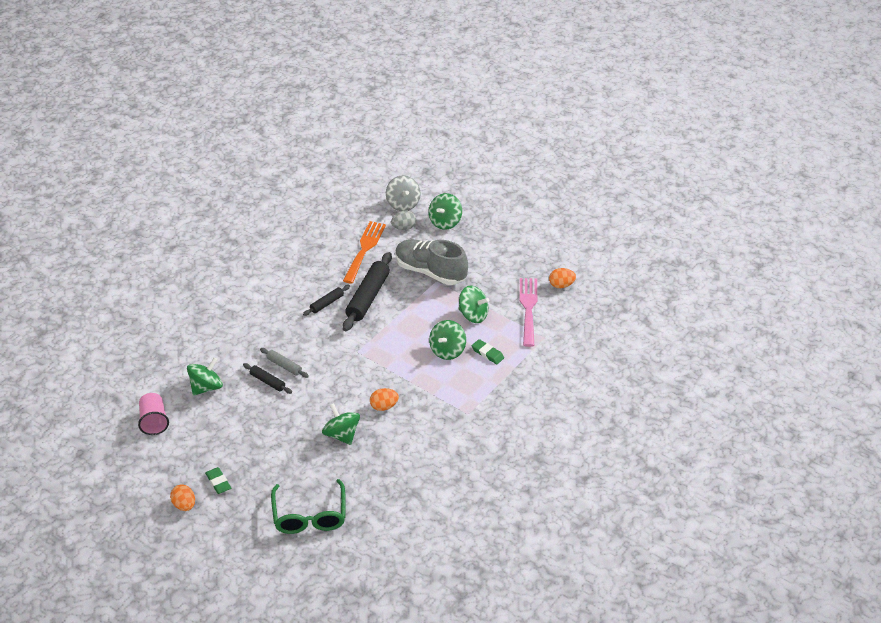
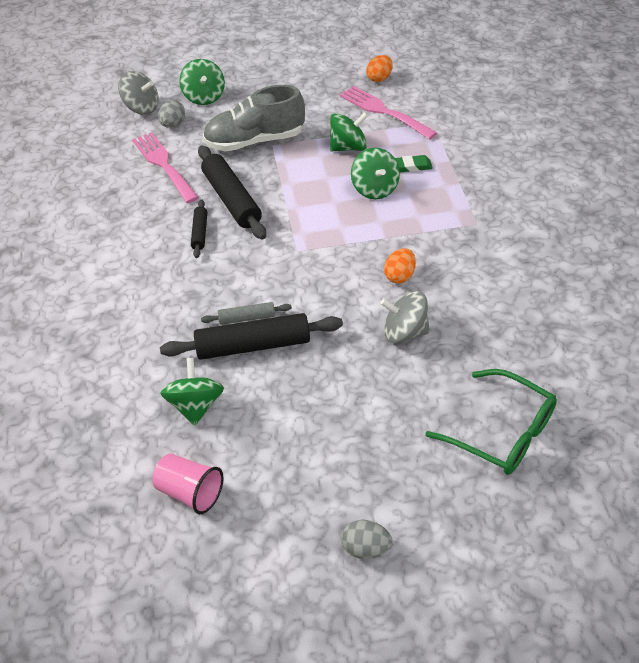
camera: 45 degrees left, 5 degrees up
orange egg [170,484,195,511] -> grey egg [342,520,392,559]
green eraser [205,467,231,494] -> none
black rolling pin [243,363,292,394] -> black rolling pin [160,313,343,360], size x1.95
green spinning top [322,403,360,445] -> grey spinning top [380,291,430,343]
orange fork [343,221,386,284] -> pink fork [132,132,199,203]

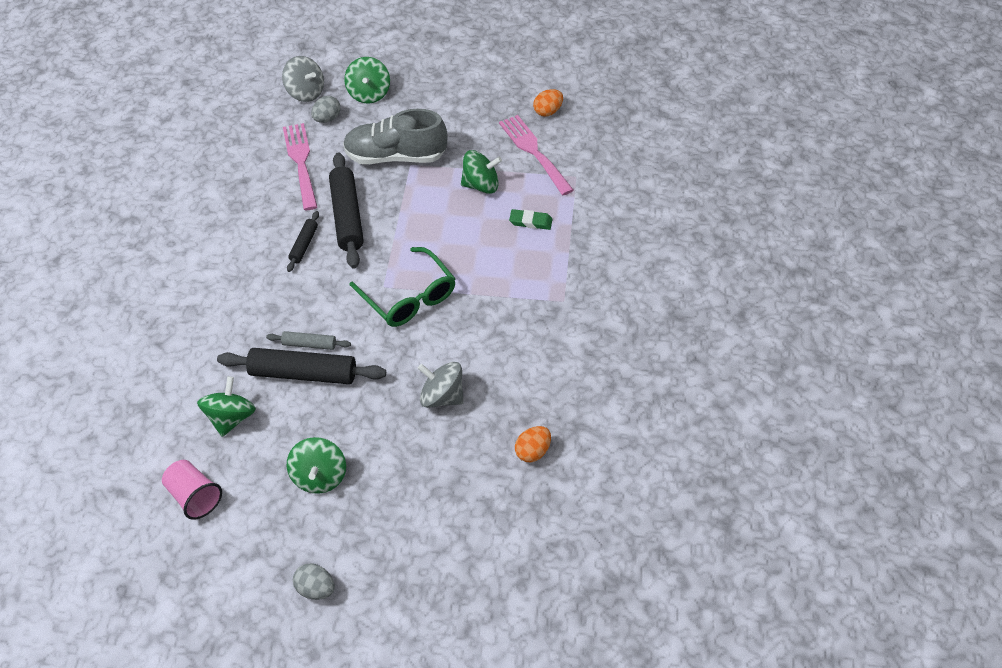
camera: 15 degrees right, 5 degrees up
green spinning top [351,148,400,199] -> green spinning top moved to [287,437,346,494]
orange egg [384,248,416,283] -> orange egg moved to [515,426,551,462]
green glasses [425,369,557,475] -> green glasses moved to [350,247,456,327]

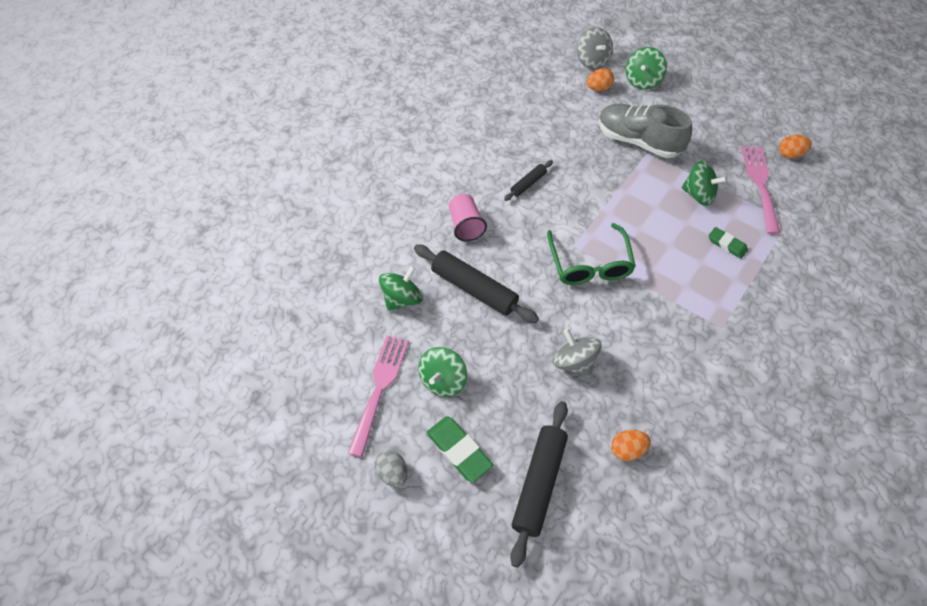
camera: 30 degrees right, 5 degrees up
pink cup [162,460,222,520] -> pink cup moved to [449,194,487,241]
grey rolling pin [266,331,351,350] -> none
pink fork [283,123,317,210] -> pink fork moved to [348,335,409,457]
grey egg [311,96,340,123] -> orange egg [587,68,614,91]
black rolling pin [329,152,364,269] -> black rolling pin moved to [510,401,568,568]
none -> green eraser [426,416,493,483]

